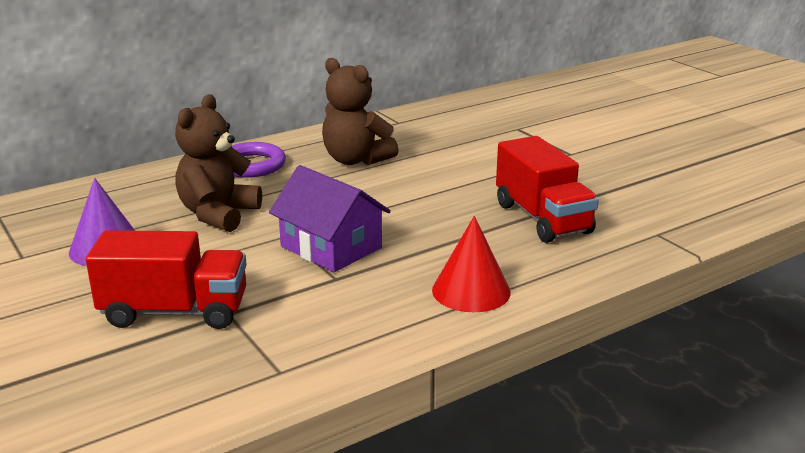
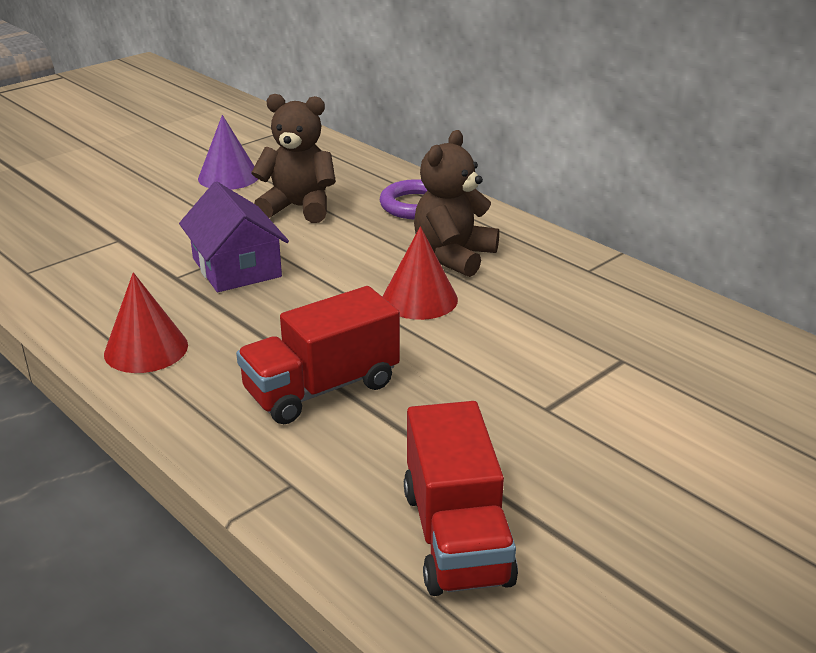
camera: 80 degrees right, 5 degrees up
red truck [86,230,247,329] -> red truck moved to [404,401,518,596]
purple house [269,165,391,272] -> purple house turned 60 degrees counterclockwise [179,181,289,292]
none -> red cone [382,226,458,320]

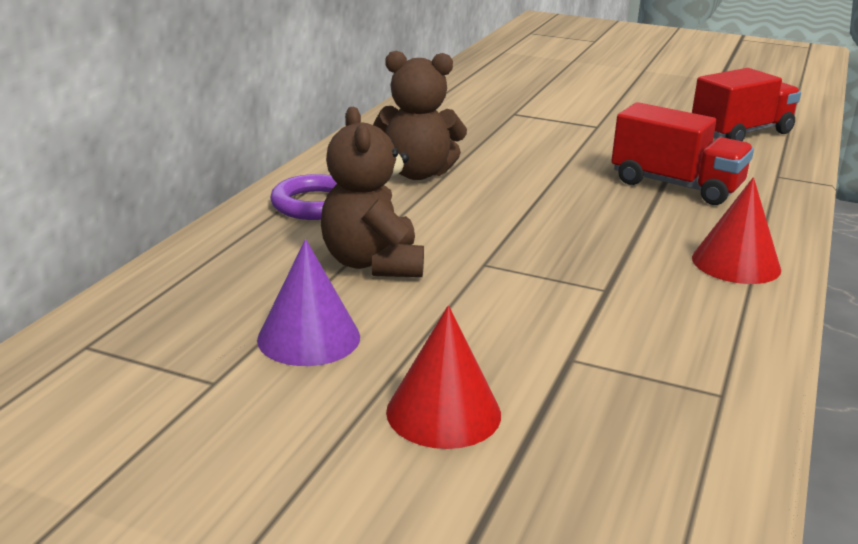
camera: 115 degrees left, 5 degrees down
purple house [179,181,289,292] -> none
red cone [382,226,458,320] -> red cone moved to [386,305,501,449]

